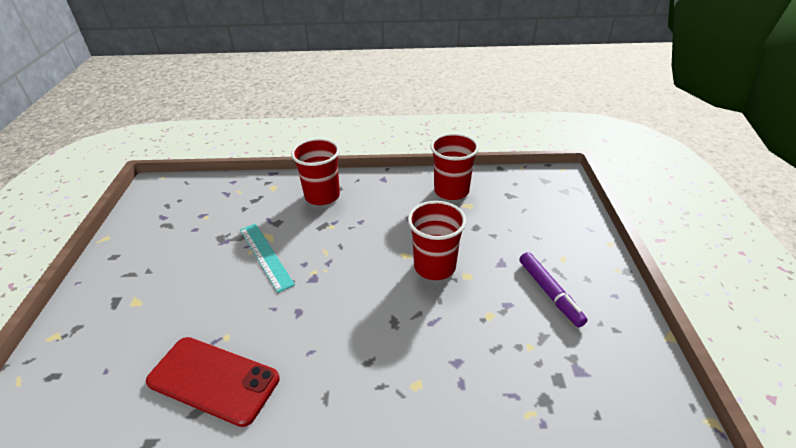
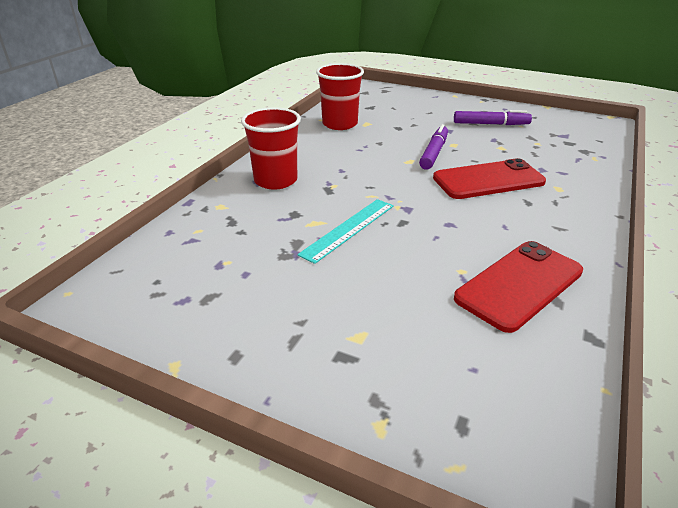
camera: 65 degrees left, 5 degrees down
turquoise ruler [240,224,295,293] -> turquoise ruler turned 45 degrees counterclockwise [297,199,394,264]
red cup [408,201,466,280] -> purple marker [419,124,448,170]
none -> red phone [433,158,546,199]

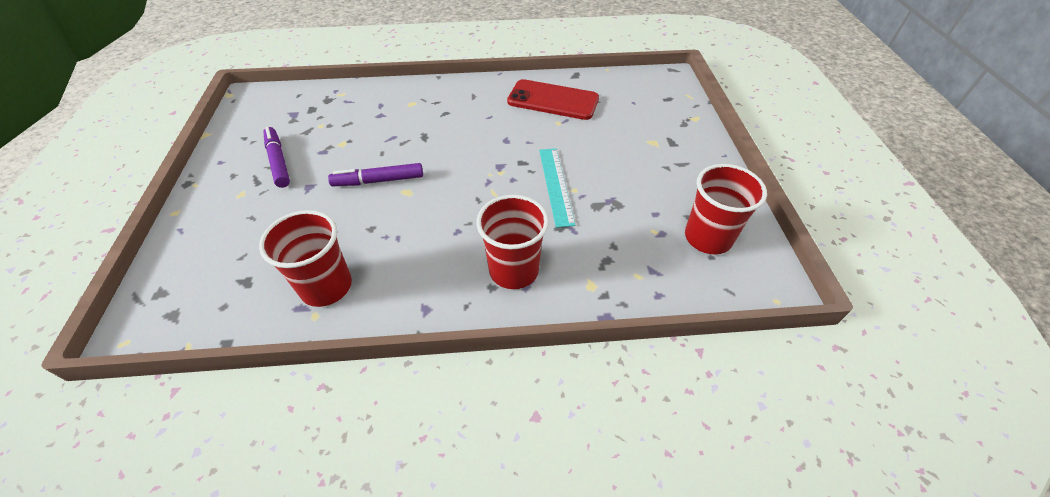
camera: 120 degrees left, 15 degrees up
turquoise ruler [297,199,394,264] -> turquoise ruler turned 75 degrees clockwise [539,148,575,228]
red phone [433,158,546,199] -> none
none -> red cup [685,164,767,254]

